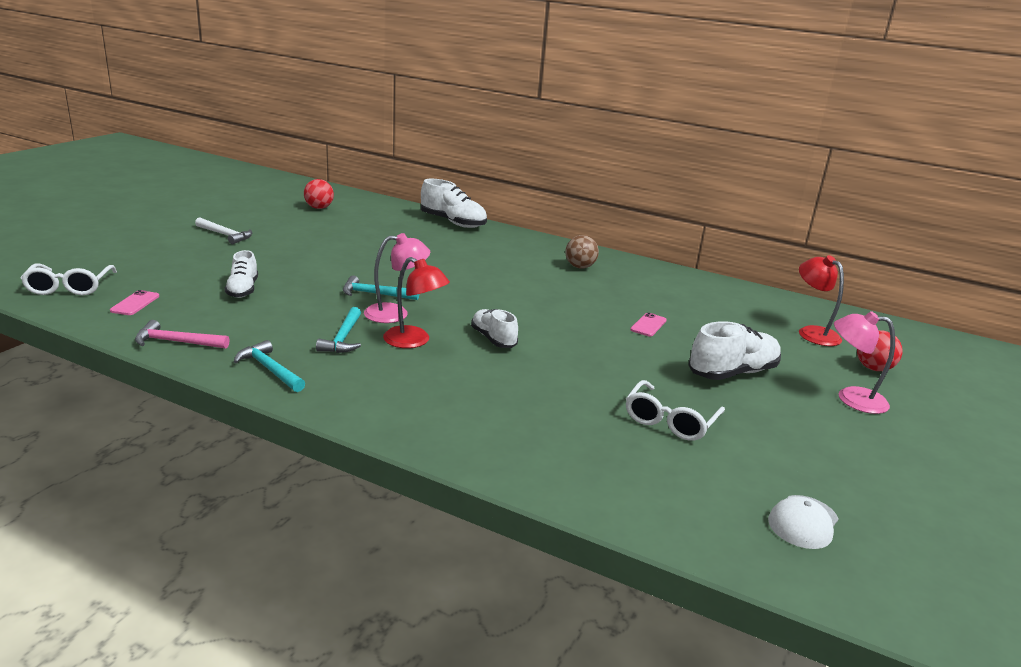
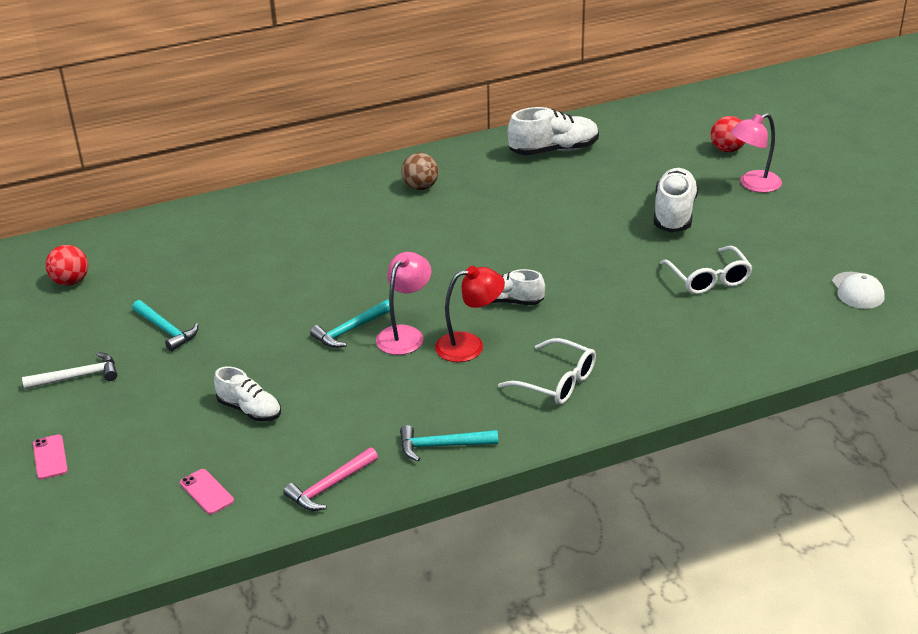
camera: 45 degrees left, 10 degrees up
white glasses [21,264,117,295] -> white glasses moved to [498,338,596,405]
turquoise hammer [316,307,361,353] -> turquoise hammer moved to [132,300,198,351]
white shoe [421,179,487,228] -> white shoe moved to [508,107,599,155]
pink phone [630,313,667,337] -> pink phone moved to [33,434,68,479]
red lamp [799,255,844,346] -> none

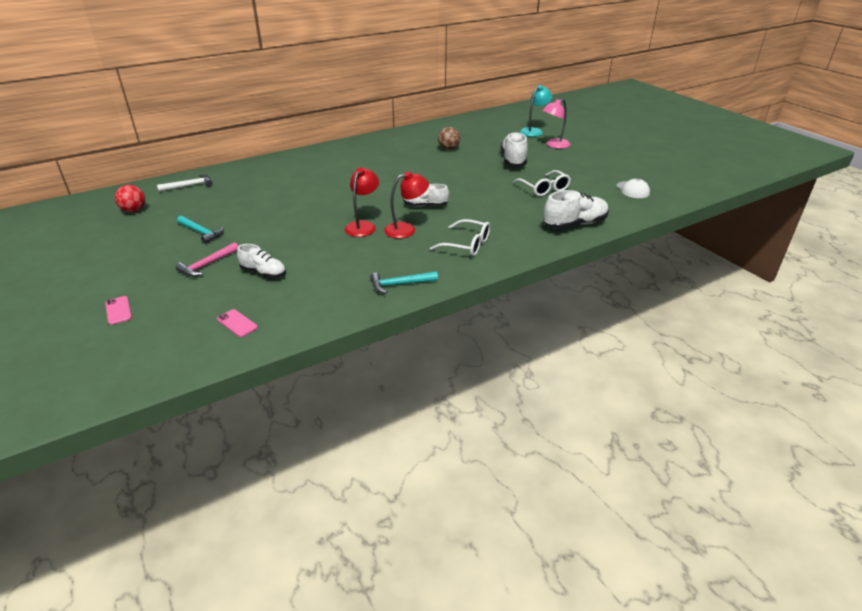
camera: 10 degrees left, 0 degrees up
white hammer [22,352,117,389] -> white hammer moved to [157,174,213,192]
pink hammer [284,447,378,511] -> pink hammer moved to [175,242,238,277]
turquoise hammer [310,300,390,348] -> none
pink lamp [376,252,431,355] -> red lamp [345,168,379,237]
brown ball [401,153,439,190] -> brown ball moved to [438,127,460,150]
white shoe [508,107,599,155] -> white shoe moved to [543,190,609,229]
red ball [711,116,745,152] -> turquoise lamp [520,85,552,137]

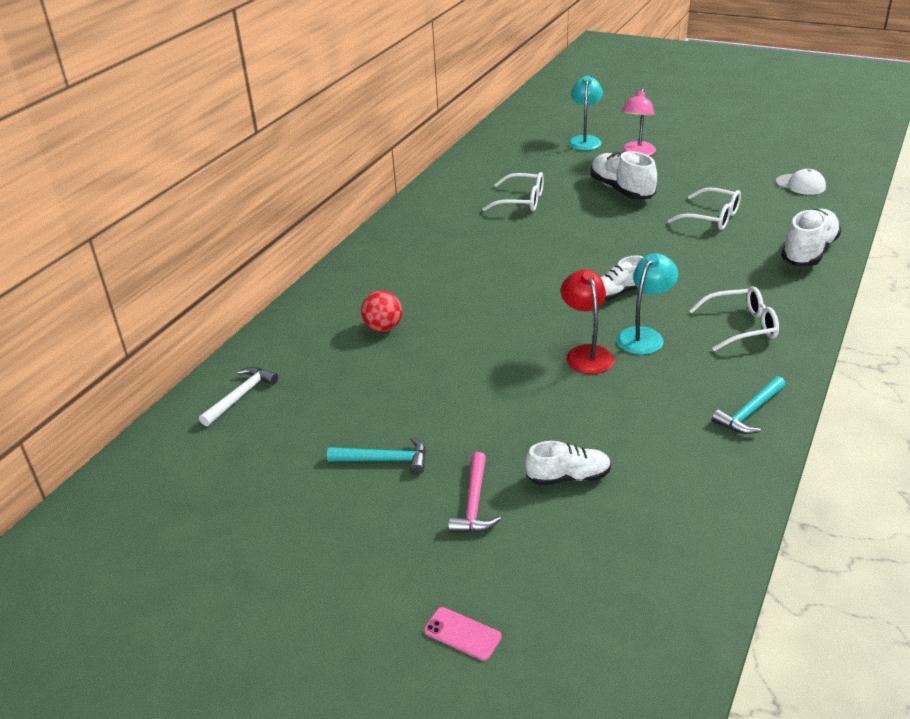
camera: 30 degrees left, 0 degrees up
red ball [115,185,145,212] -> red ball moved to [361,291,402,332]
pink phone [217,309,258,337] -> none
red lamp [384,171,429,238] -> turquoise lamp [616,253,679,355]
brown ball [438,127,460,150] -> white glasses [482,172,544,211]

